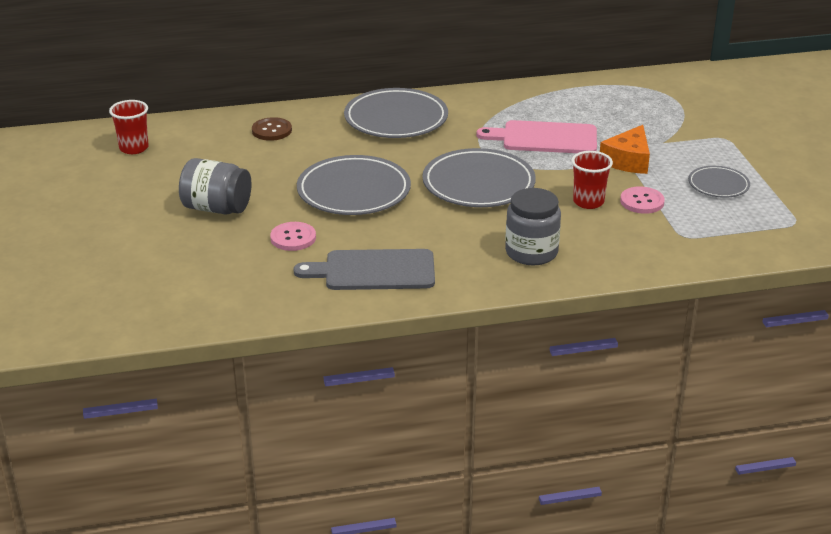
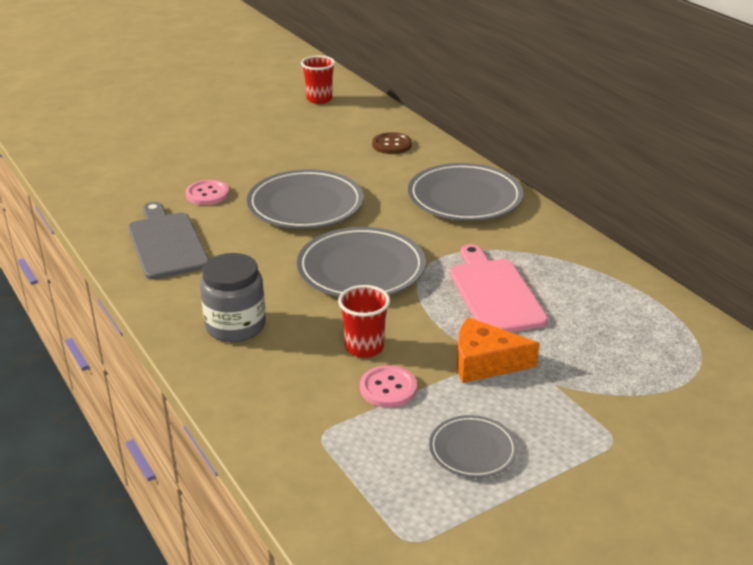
camera: 70 degrees right, 0 degrees up
grey jar [179,158,252,215] -> none

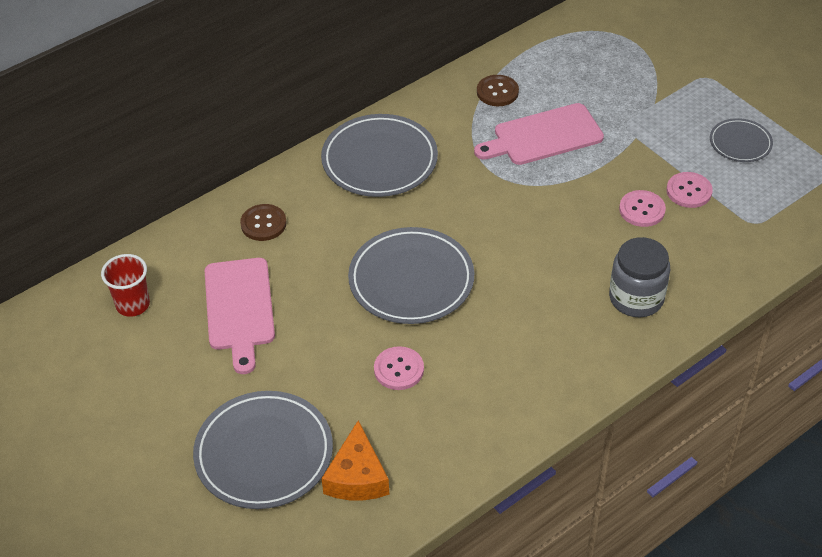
camera: 95 degrees left, 15 degrees up
grey cutting board [128,202,209,280] -> none
grey plate [297,227,426,297] -> grey plate moved to [193,391,333,509]
red cup [338,285,390,358] -> pink button [619,190,666,227]
orange cheese [457,317,540,383] -> orange cheese moved to [321,420,389,500]
none -> pink cutting board [205,258,275,374]
none -> brown button [477,75,519,106]

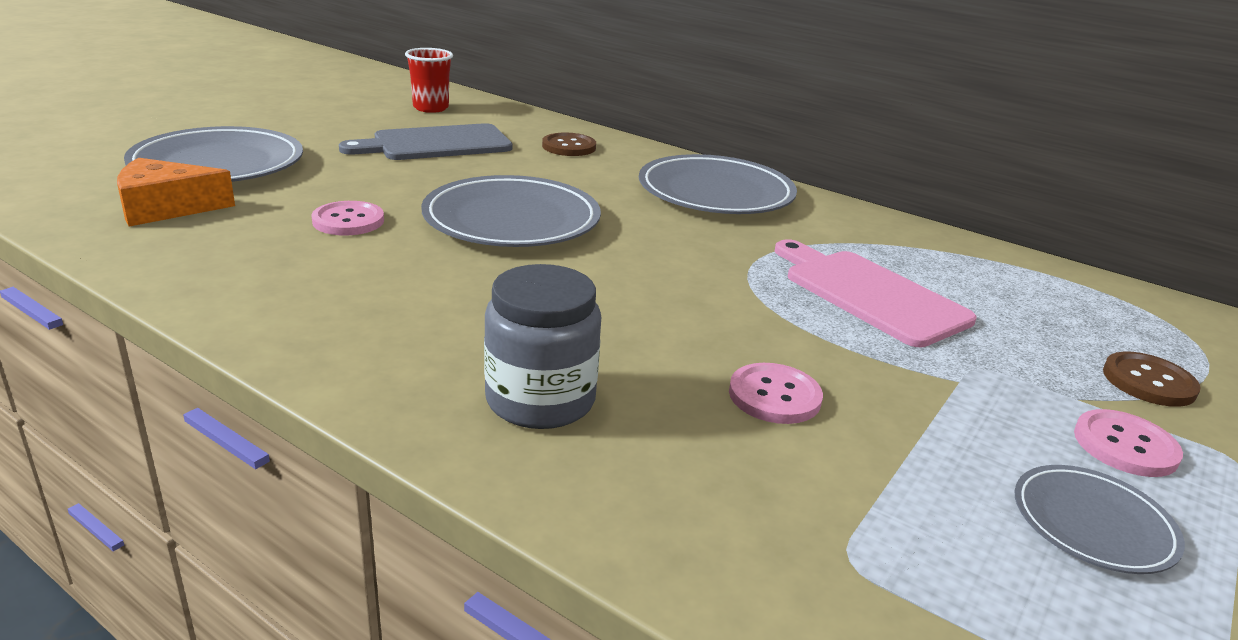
camera: 70 degrees right, 20 degrees down
pink cutting board [205,258,275,374] -> grey cutting board [339,123,513,160]
brown button [477,75,519,106] -> brown button moved to [1103,352,1201,407]
pink button [666,172,713,208] -> pink button moved to [1074,409,1183,477]

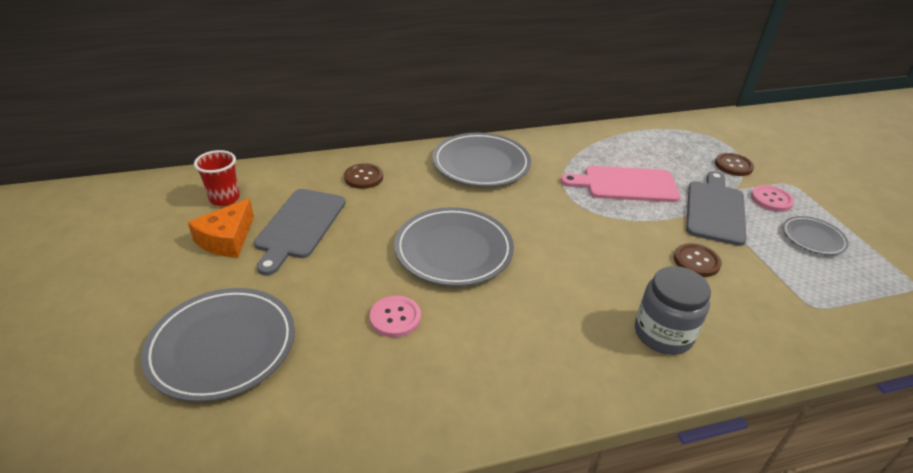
camera: 50 degrees left, 10 degrees up
orange cheese [117,158,235,227] -> orange cheese moved to [188,198,254,257]
pink button [729,363,823,424] -> brown button [674,243,722,277]
none -> grey cutting board [686,171,747,246]

